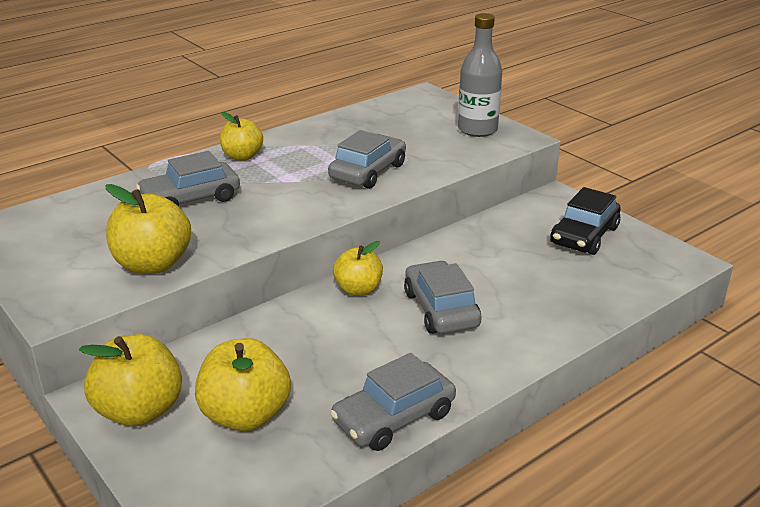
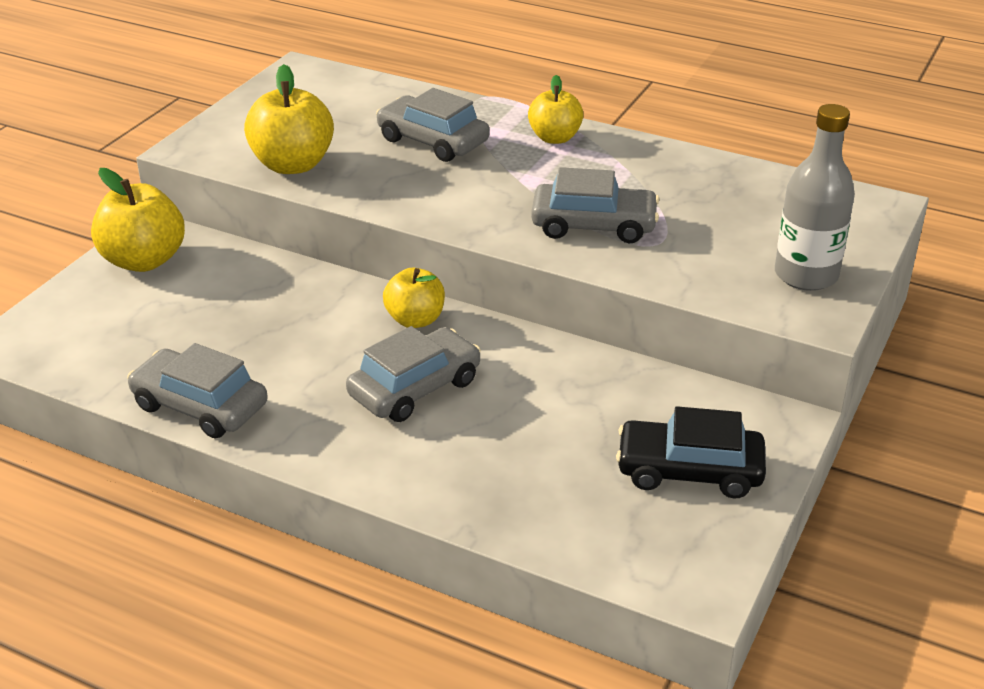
camera: 65 degrees right, 5 degrees up
yellow apple [195,338,291,431] -> none

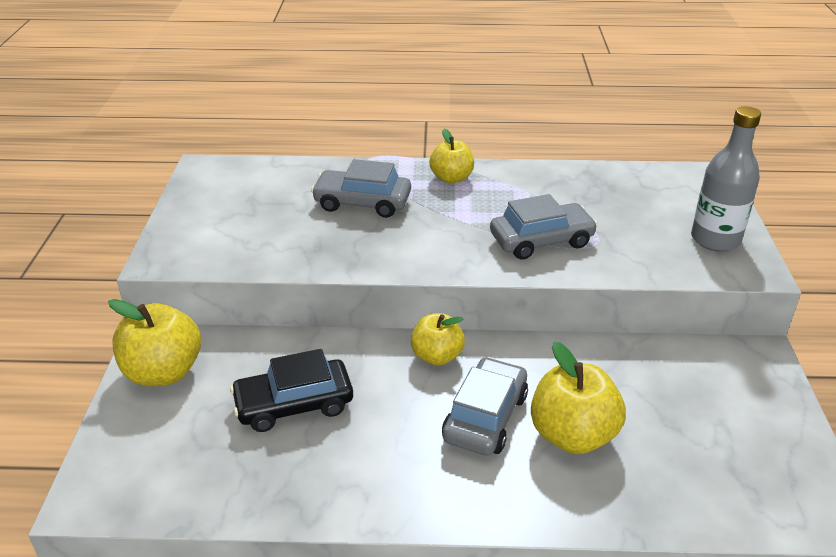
camera: 25 degrees left, 0 degrees up
grey car [127,343,268,439] -> none
yellow apple [244,64,334,174] -> yellow apple moved to [531,342,626,454]
black car [616,406,766,498] -> black car moved to [230,349,353,432]

